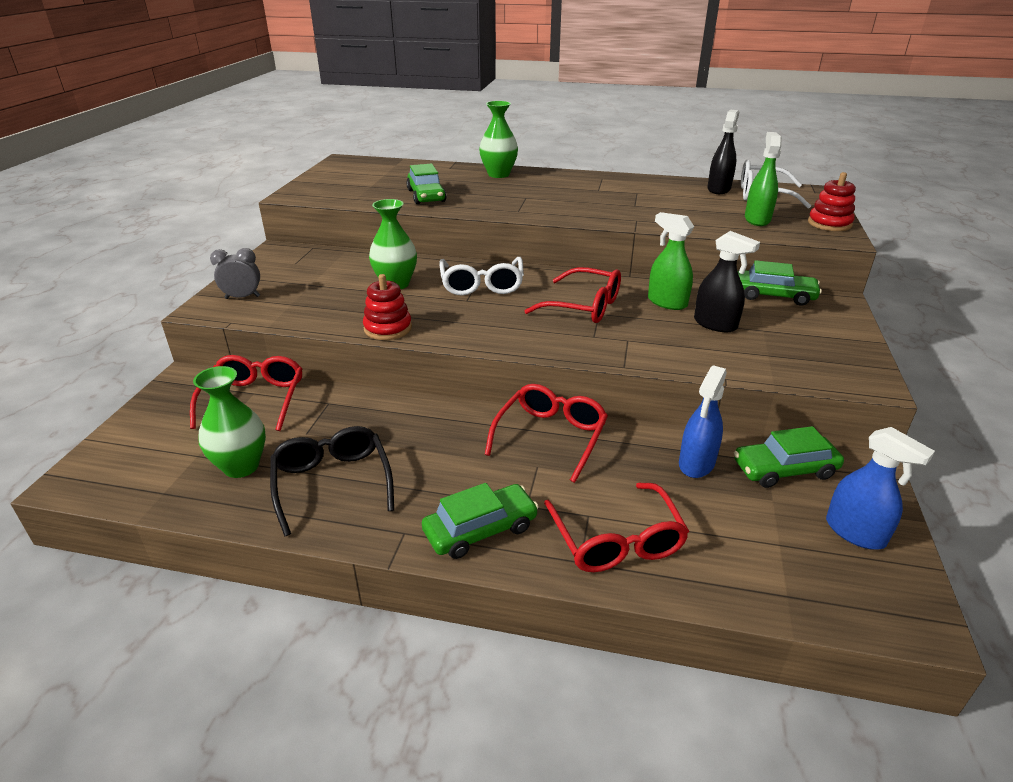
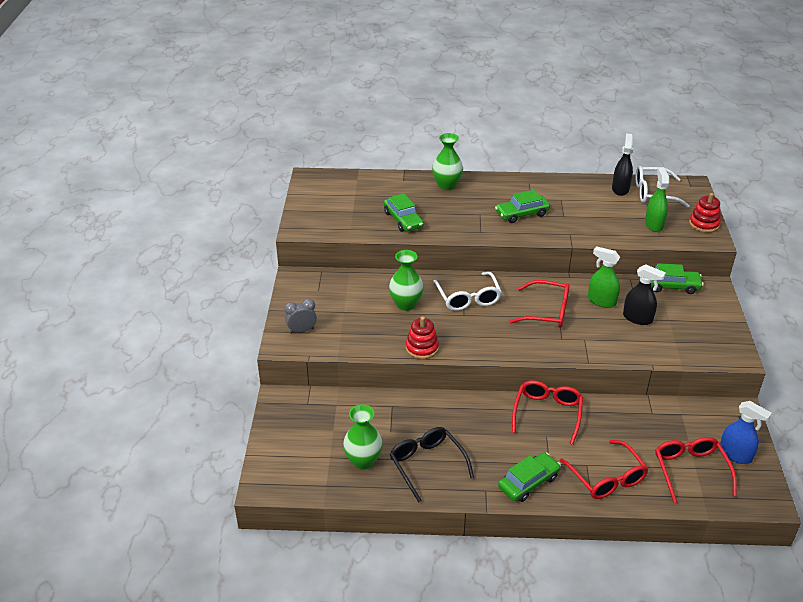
camera: 10 degrees left, 5 degrees up
red glasses [190,355,302,431] -> red glasses moved to [655,437,737,503]
blue spray bottle [679,365,727,478] -> none
green car [734,426,844,488] -> green car moved to [495,190,550,223]

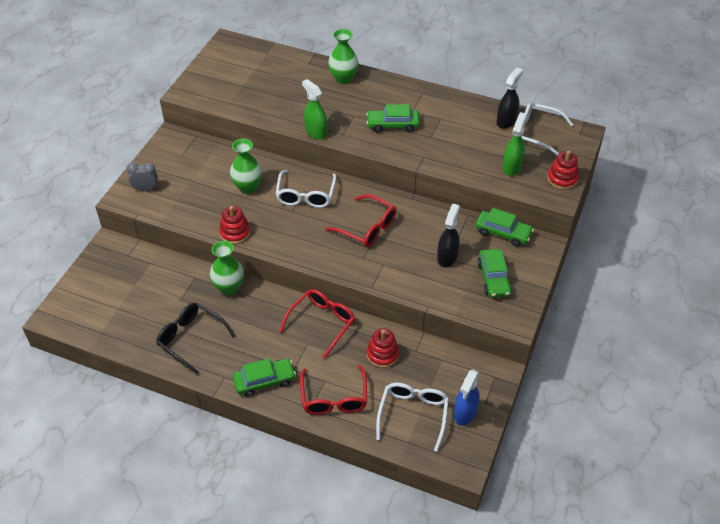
camera: 20 degrees right, 10 degrees up
green vase [343,404,383,470] -> green vase moved to [210,241,244,295]
green car [384,193,424,232] -> green car moved to [477,249,512,298]
black glasses [389,427,474,502] -> black glasses turned 45 degrees counterclockwise [156,303,235,374]
green spray bottle [588,246,620,308] -> green spray bottle moved to [302,79,327,140]
black spray bottle [623,265,666,325] -> black spray bottle turned 120 degrees counterclockwise [437,203,460,267]
red glasses [655,437,737,503] -> white glasses [376,383,449,452]
blue spray bottle [720,401,772,464] -> blue spray bottle turned 60 degrees clockwise [454,369,480,425]
none -> red stacking toy [367,328,399,368]

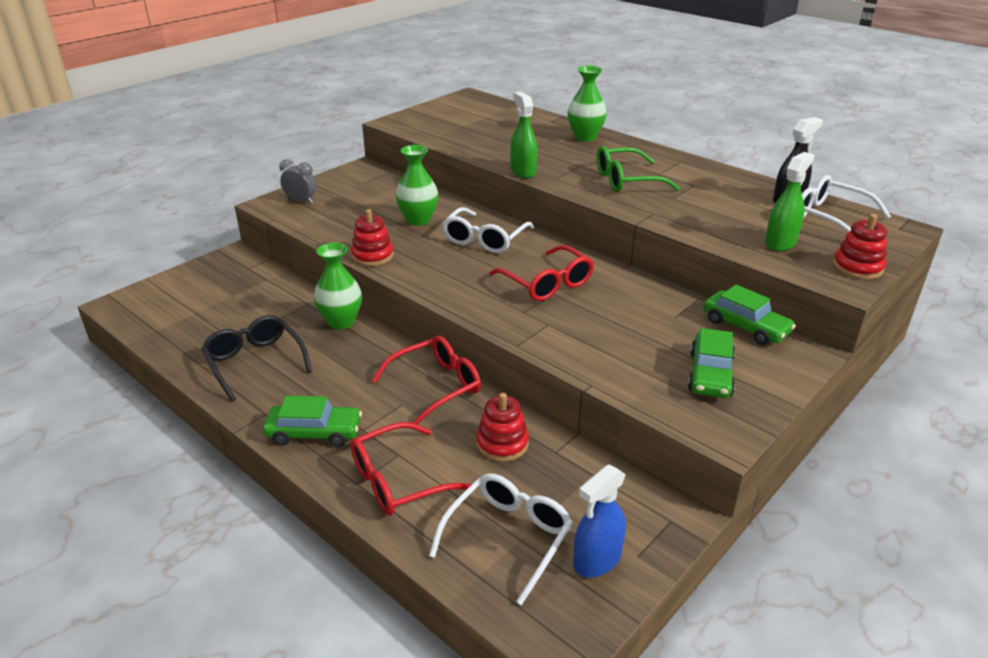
camera: 20 degrees right, 15 degrees down
red glasses [300,365,367,415] -> red glasses turned 45 degrees clockwise [350,422,472,515]
green car [366,104,420,133] -> green glasses [597,146,680,192]
black spray bottle [437,203,460,267] -> none

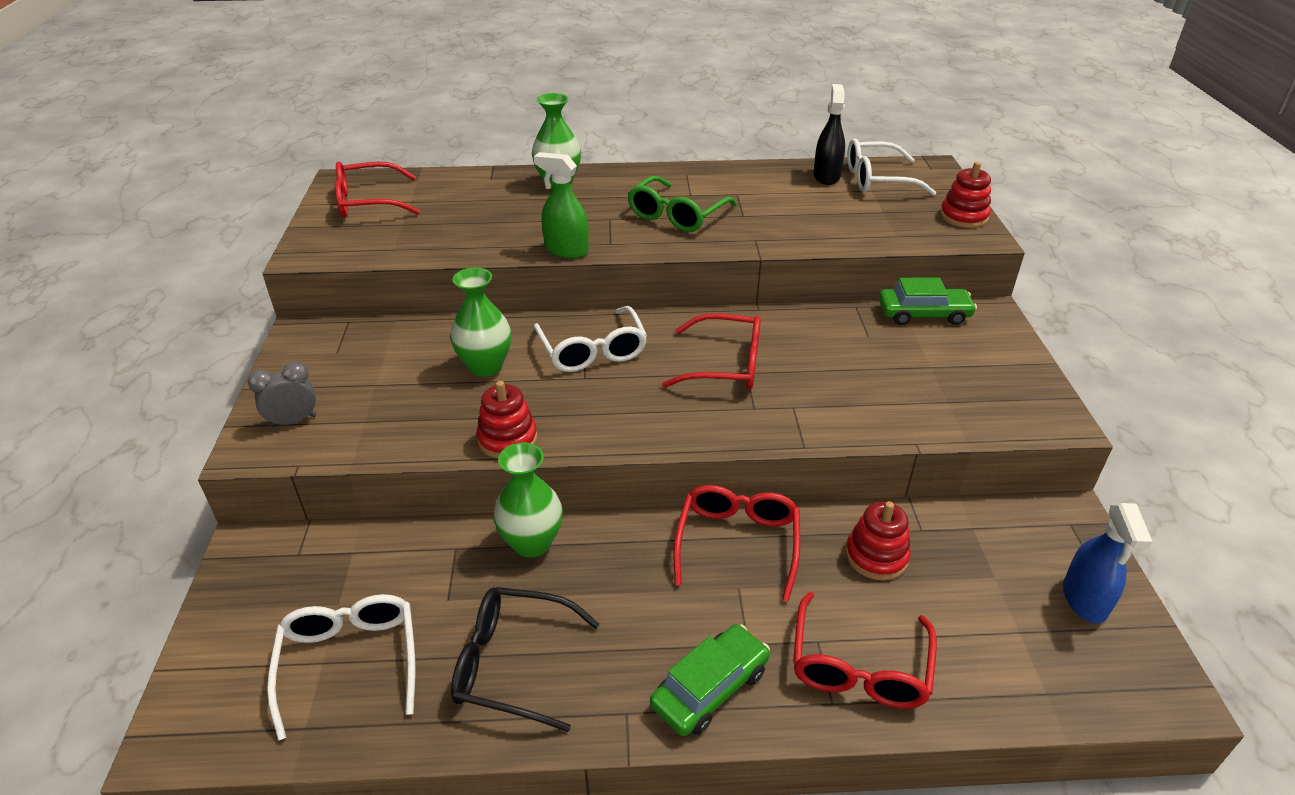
camera: 45 degrees left, 5 degrees up
white glasses [429,473,573,605] -> white glasses moved to [267,594,415,741]
green car [688,328,735,398] -> none
green spray bottle [765,152,814,251] -> none
none -> red glasses [335,162,420,218]

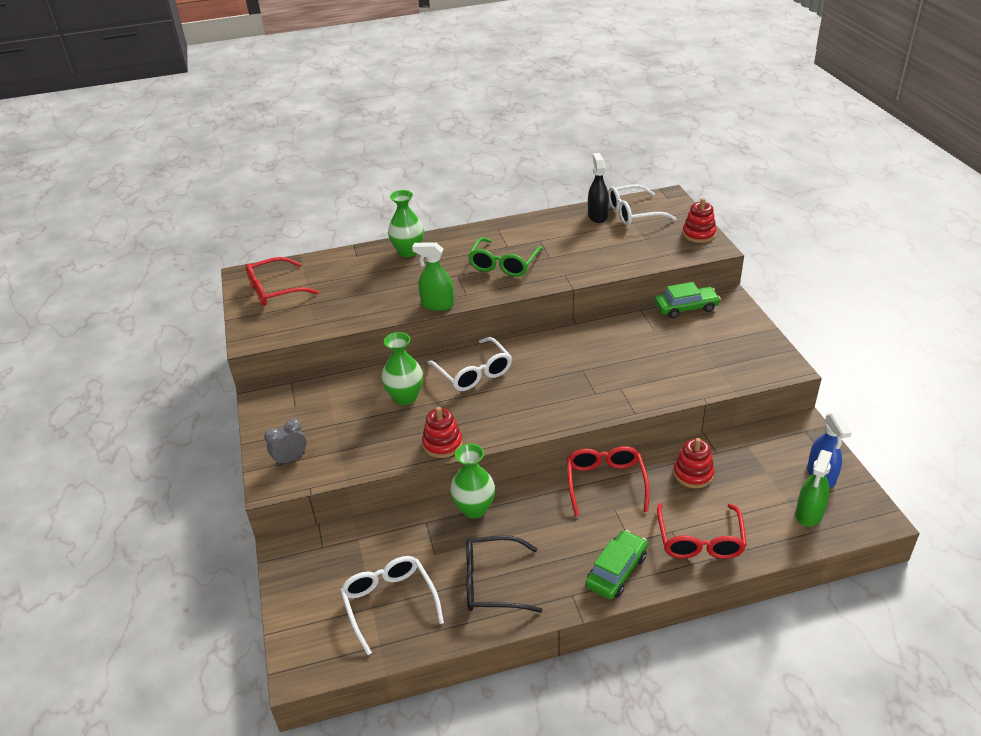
camera: 10 degrees left, 0 degrees up
red glasses [662,313,761,389] -> none
none -> green spray bottle [796,450,832,527]

